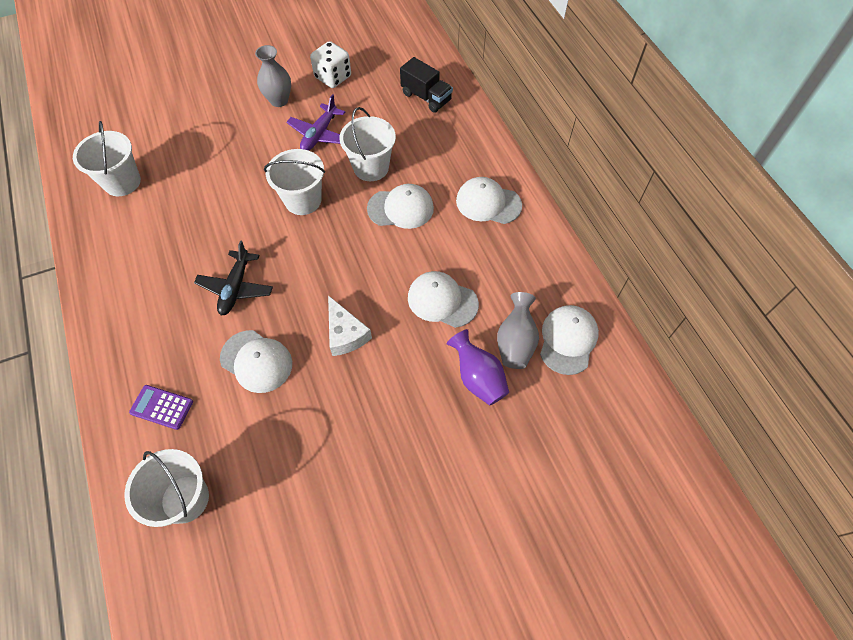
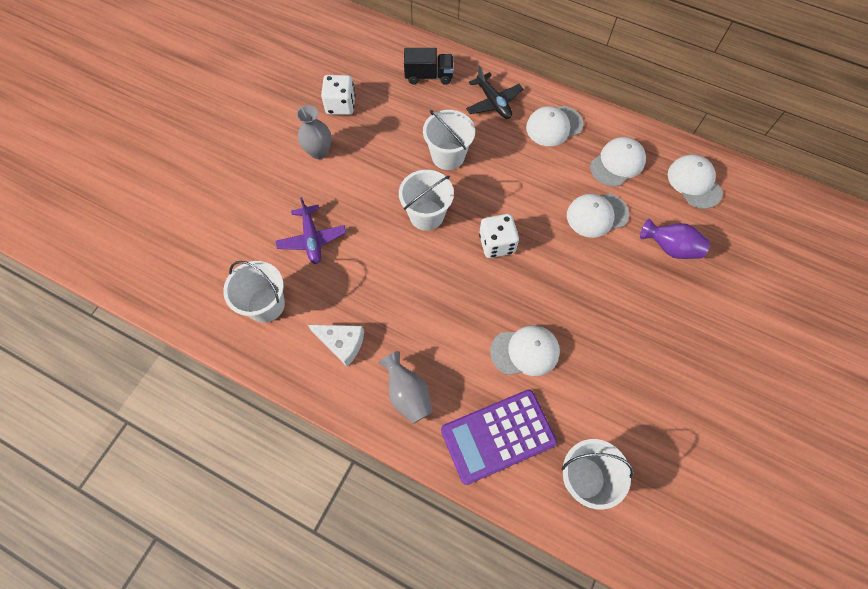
camera: 40 degrees left, 5 degrees up
purple calculator [129,385,193,430] -> purple calculator [441,390,557,485], size x2.02
black plane [194,241,273,316] -> black plane moved to [466,65,523,119]
purple plane [287,94,345,151] -> purple plane moved to [275,197,346,264]
white cheese [328,295,372,356] -> white cheese moved to [308,325,364,366]
white cap [367,184,434,229] -> white cap moved to [590,137,646,187]
grey vase [497,292,539,369] -> grey vase moved to [378,351,432,424]
none -> white dice [479,214,519,258]

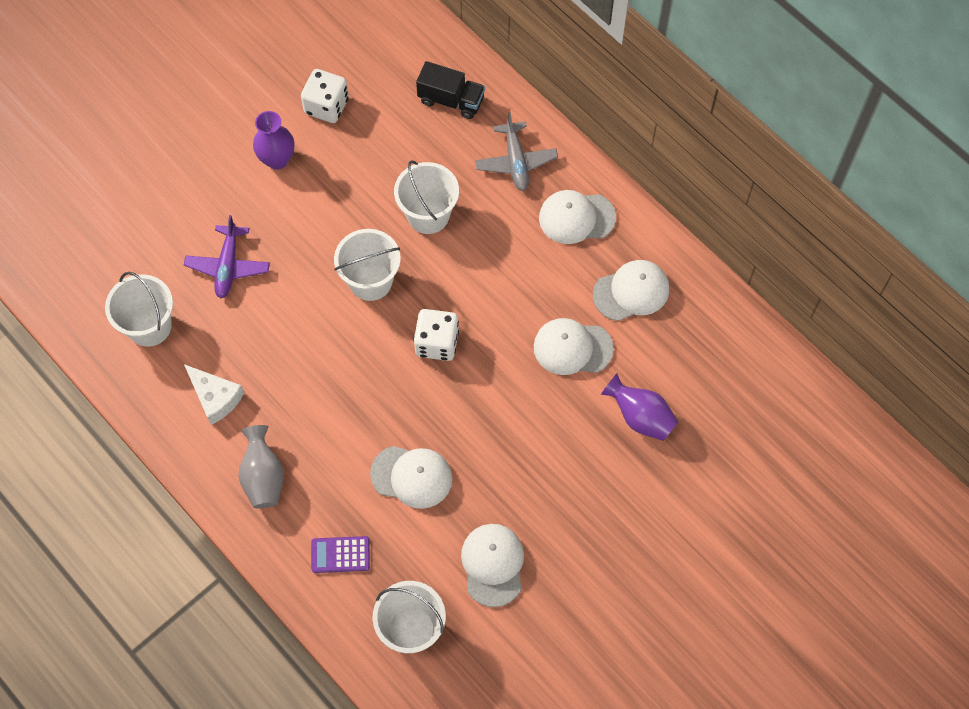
camera: 20 degrees right, 0 degrees up
grey vase [297,105,332,159] -> purple vase [253,111,294,170]
purple calculator [441,390,557,485] -> purple calculator [311,536,370,573], size x0.49
black plane [466,65,523,119] -> grey plane [475,112,558,191]
white cap [668,155,723,209] -> white cap moved to [461,524,524,607]

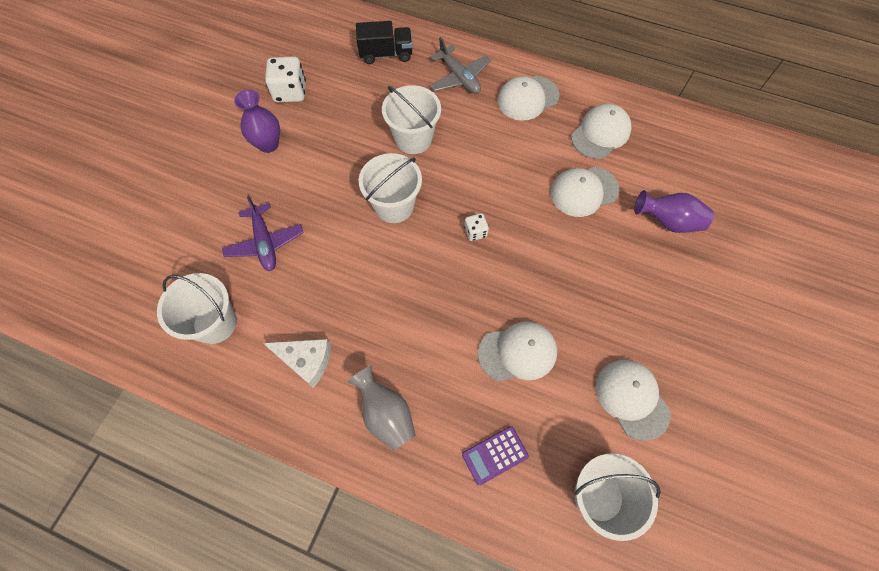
camera: 25 degrees left, 0 degrees up
white dice [414,309,459,361] -> white dice [464,213,489,241], size x0.54

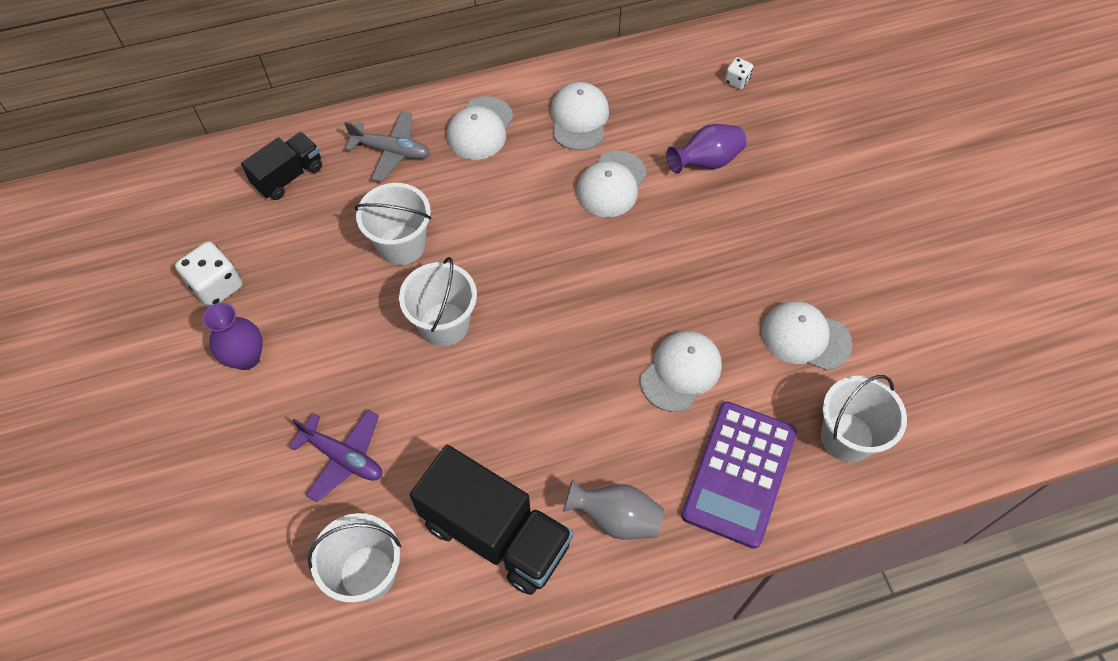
camera: 40 degrees left, 5 degrees down
white cheese [263,339,331,388] -> black truck [410,445,573,595]
purple calculator [462,426,529,486] -> purple calculator [681,401,797,549], size x2.02
white dice [464,213,489,241] -> white dice moved to [725,57,753,90]

